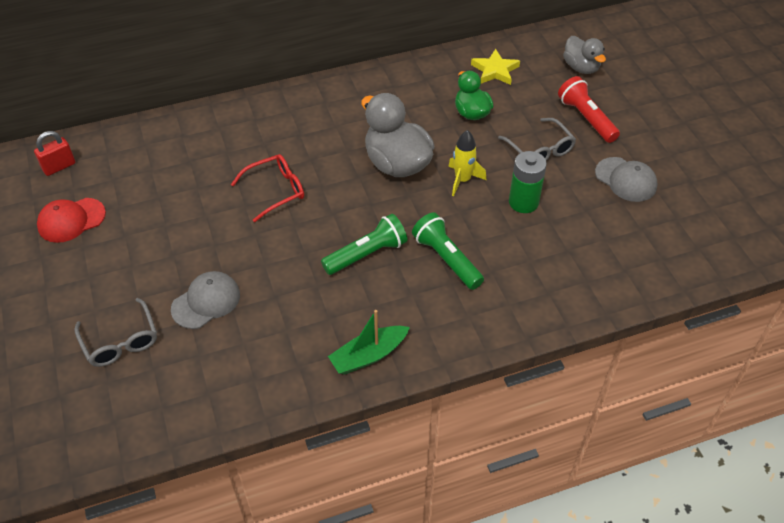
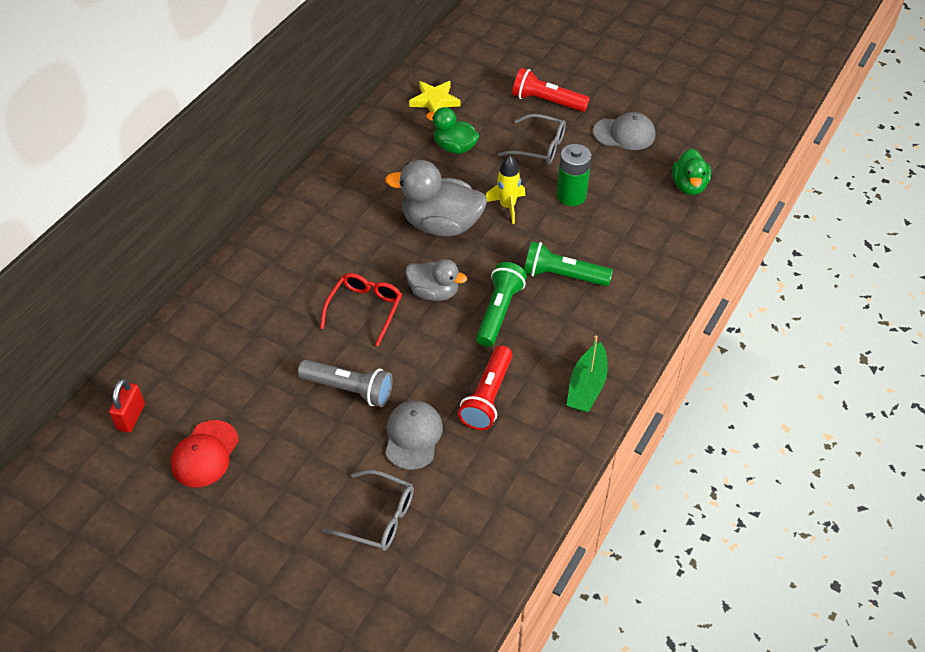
camera: 40 degrees left, 0 degrees up
grey duck [563,36,606,74] -> grey duck moved to [405,259,467,301]
none -> grey flashlight [298,360,393,407]
none -> red flashlight [458,345,513,430]
none -> green duck [672,149,711,195]

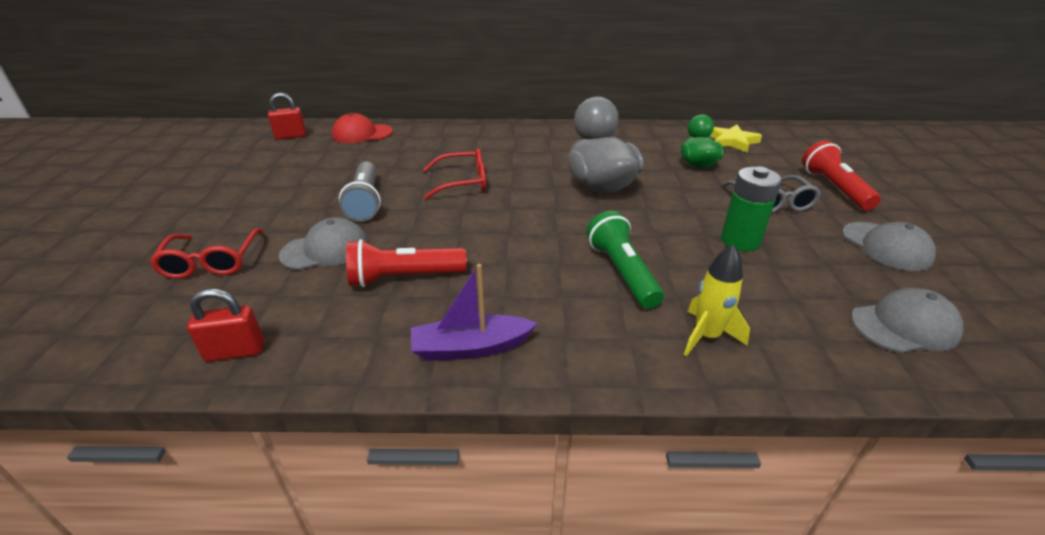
camera: 60 degrees right, 15 degrees down
red cap [171,420,239,487] -> red cap moved to [332,113,393,143]
grey glasses [322,470,414,551] -> red glasses [149,228,264,279]
grey duck [405,259,467,301] -> none
green flashlight [476,262,527,347] -> none
yellow rocket [486,155,525,224] -> yellow rocket moved to [684,244,750,356]
green boat [566,335,608,412] -> purple boat [411,264,538,361]
green duck [672,149,711,195] -> grey cap [851,288,963,353]
none -> red padlock [187,289,264,362]

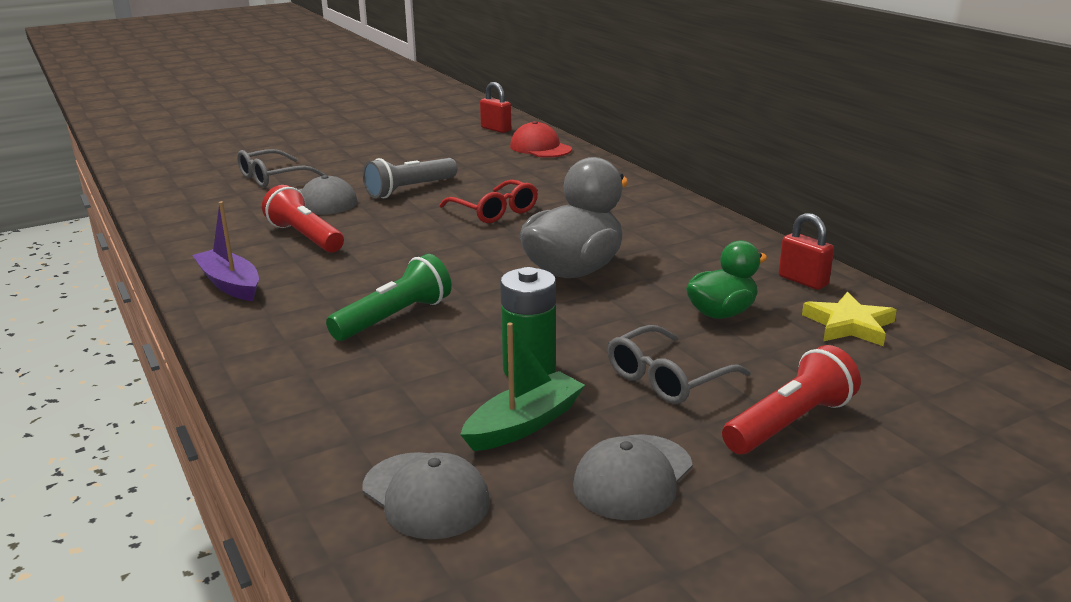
camera: 60 degrees right, 10 degrees down
red glasses [149,228,264,279] -> grey glasses [237,149,325,187]
red padlock [187,289,264,362] -> red padlock moved to [779,213,834,290]
yellow rocket [684,244,750,356] -> none
none -> green boat [460,323,585,451]

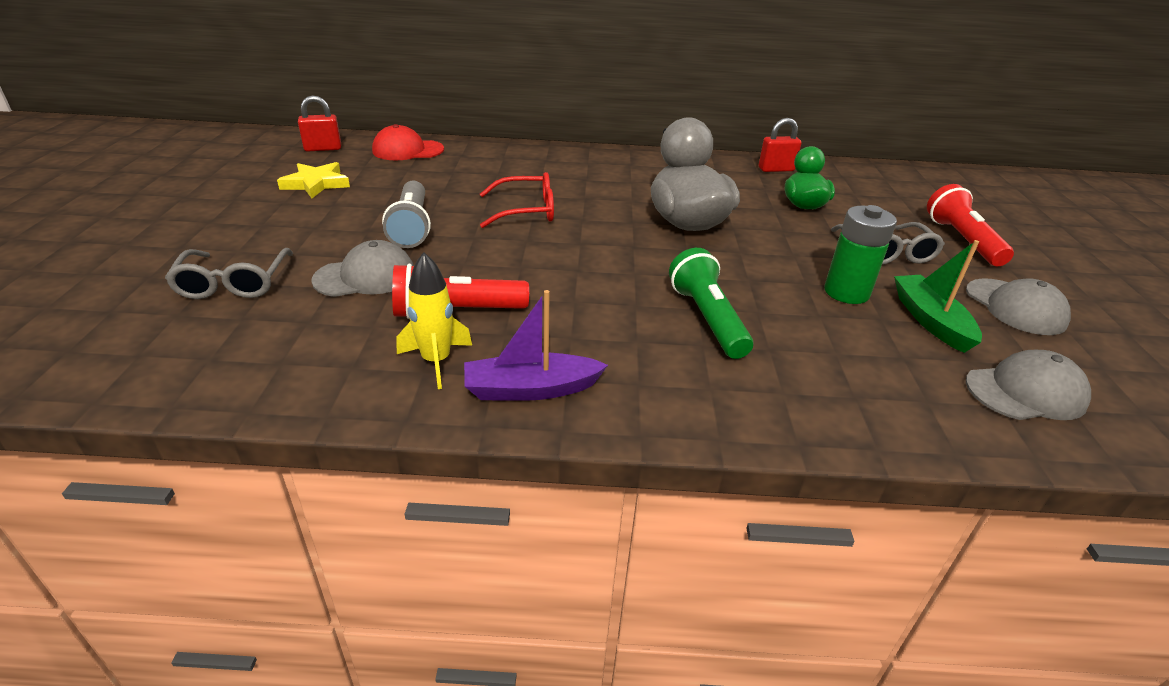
camera: 60 degrees left, 10 degrees up
yellow star [802,292,897,346] -> yellow star moved to [277,162,350,198]
none -> yellow rocket [397,252,472,389]

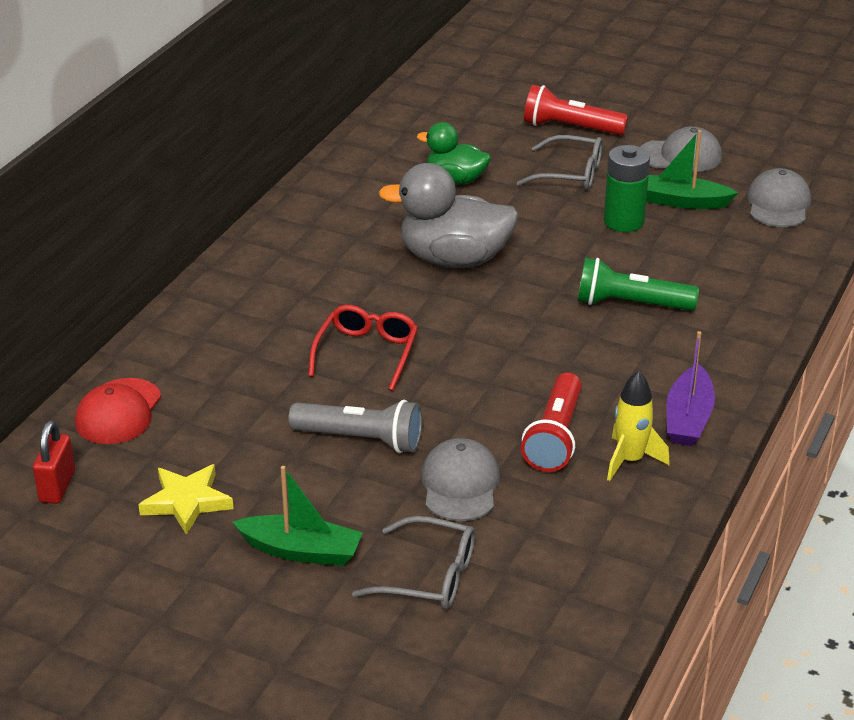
camera: 65 degrees left, 0 degrees up
red padlock [759,118,801,172] -> none
none -> green boat [232,466,363,566]

